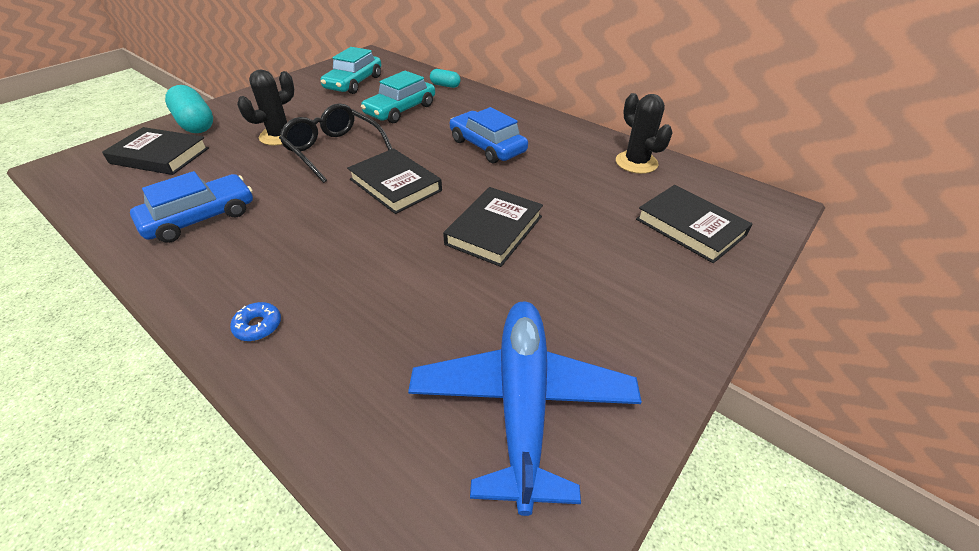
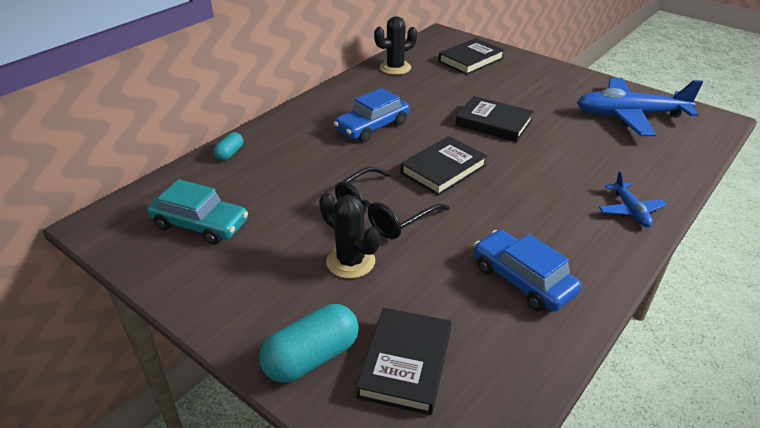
camera: 90 degrees left, 5 degrees down
blue donut [230,302,281,341] -> blue plane [599,171,668,227]
turquoise car [361,71,435,123] -> none

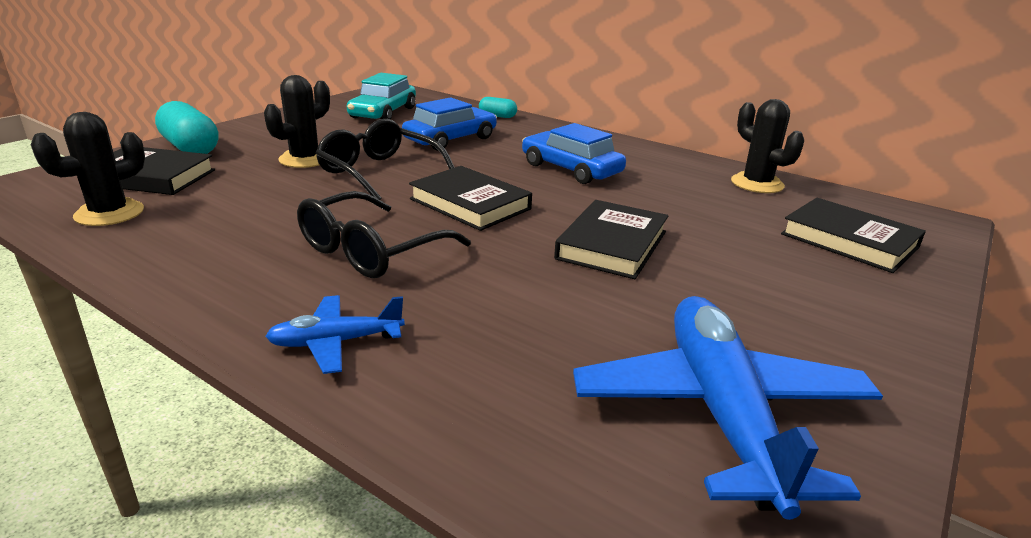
camera: 85 degrees right, 10 degrees down
blue car [474,230,582,312] -> blue car moved to [402,97,497,151]
none -> black cactus [31,112,145,226]
none -> black glasses [297,191,471,278]

